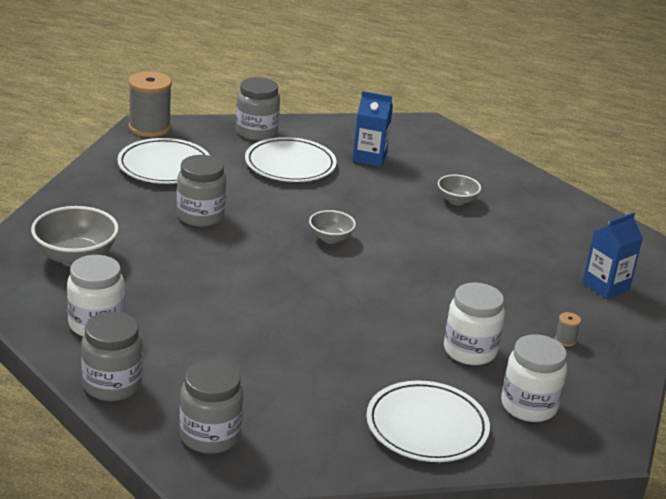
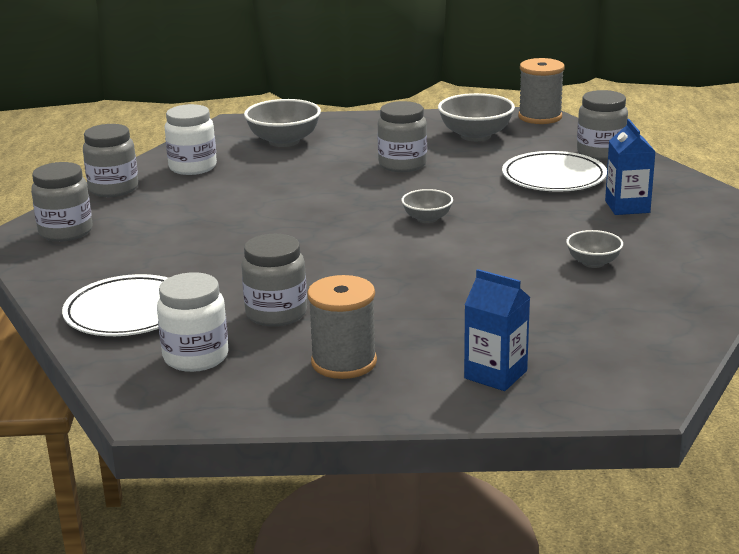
camera: 75 degrees right, 5 degrees down
white plate [117,138,210,184] -> grey bowl [438,93,515,141]
white jar [444,282,505,365] -> grey jar [241,234,307,326]
grey spool [555,312,581,347] -> grey spool [307,275,377,379], size x2.42

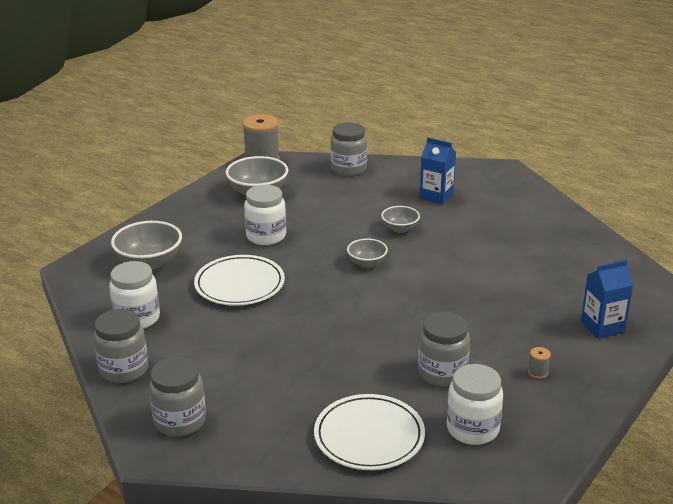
camera: 55 degrees left, 5 degrees up
grey spool [307,275,377,379] -> grey spool [528,347,551,379], size x0.41
grey jar [378,101,427,172] -> white jar [244,185,286,245]
white plate [502,151,607,191] -> white plate moved to [194,255,285,306]
grey bowl [566,230,623,268] -> grey bowl moved to [381,206,420,233]

